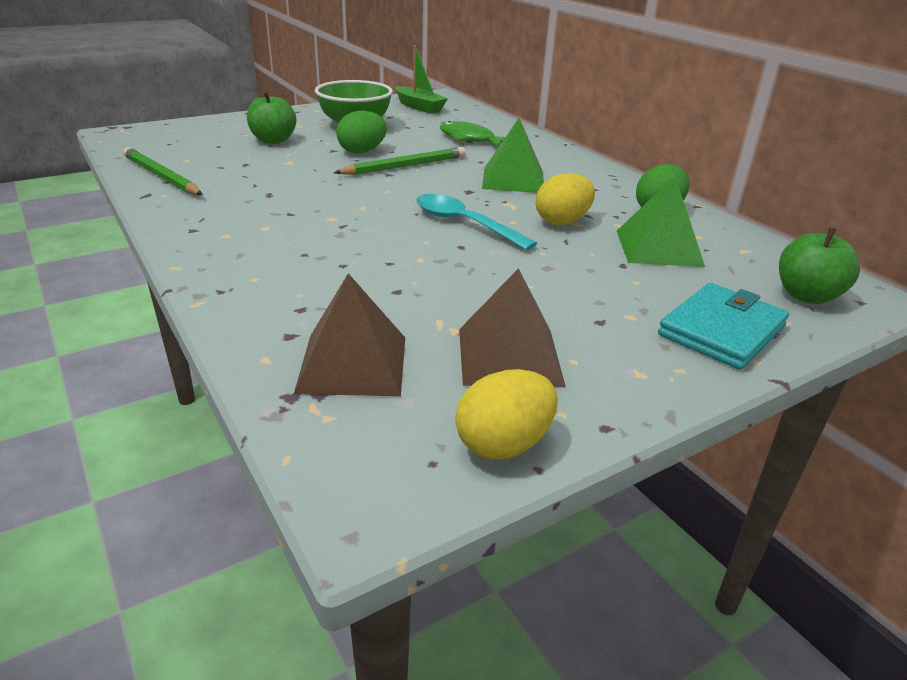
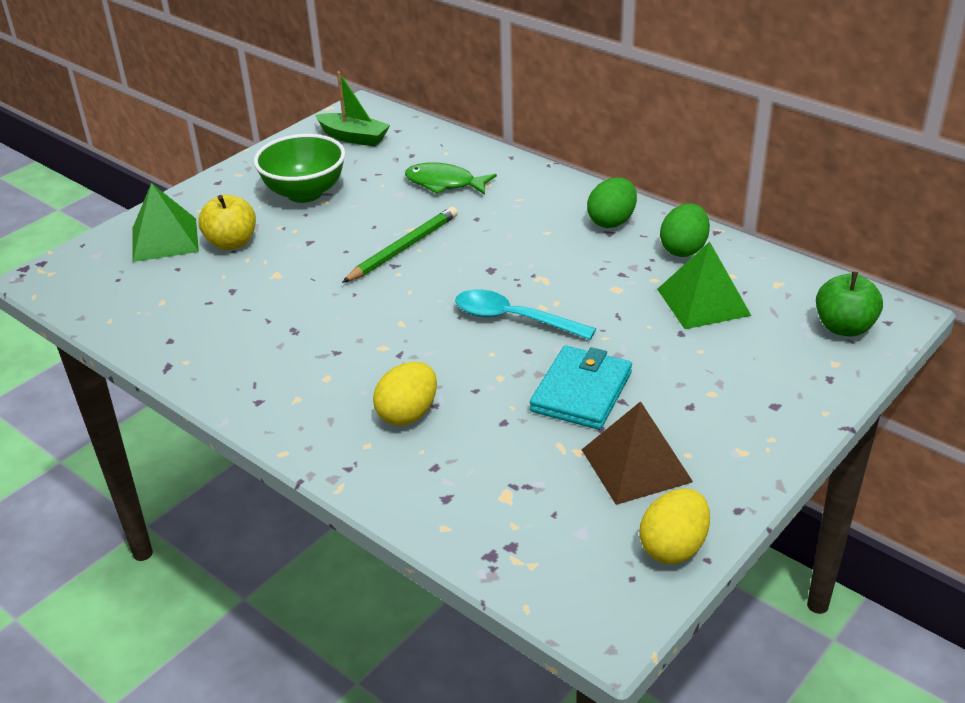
camera: 15 degrees left, 5 degrees up
green pencil [123,147,203,195] -> none
green apple [247,91,296,144] -> yellow apple [198,195,256,250]
brown pyramid [294,273,405,396] -> none
green egg [336,111,387,154] -> green egg moved to [587,177,637,228]
green pyramid [482,118,544,193] -> green pyramid moved to [132,183,199,262]
yellow egg [536,173,595,225] -> yellow egg moved to [373,362,437,426]
turquoise wallet [658,283,789,370] -> turquoise wallet moved to [530,346,632,430]

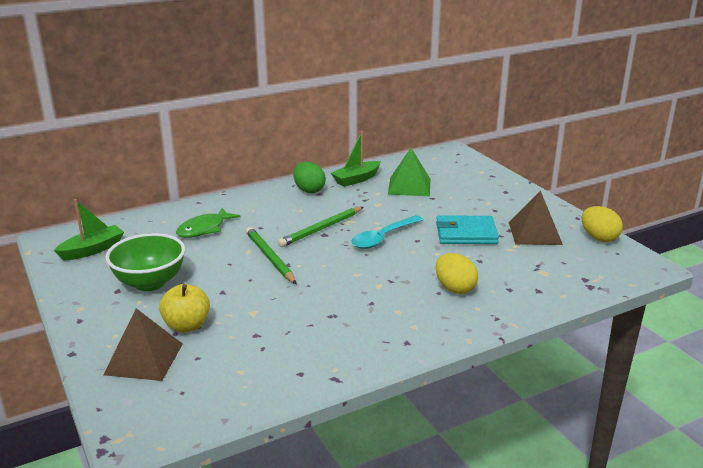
camera: 70 degrees left, 10 degrees down
green pyramid [132,183,199,262] -> brown pyramid [103,308,183,381]
turquoise wallet [530,346,632,430] -> turquoise wallet turned 45 degrees counterclockwise [436,215,499,244]
green egg [660,203,710,257] -> green boat [331,131,381,187]
green apple [816,271,883,337] -> none
none -> green pencil [277,207,363,247]

